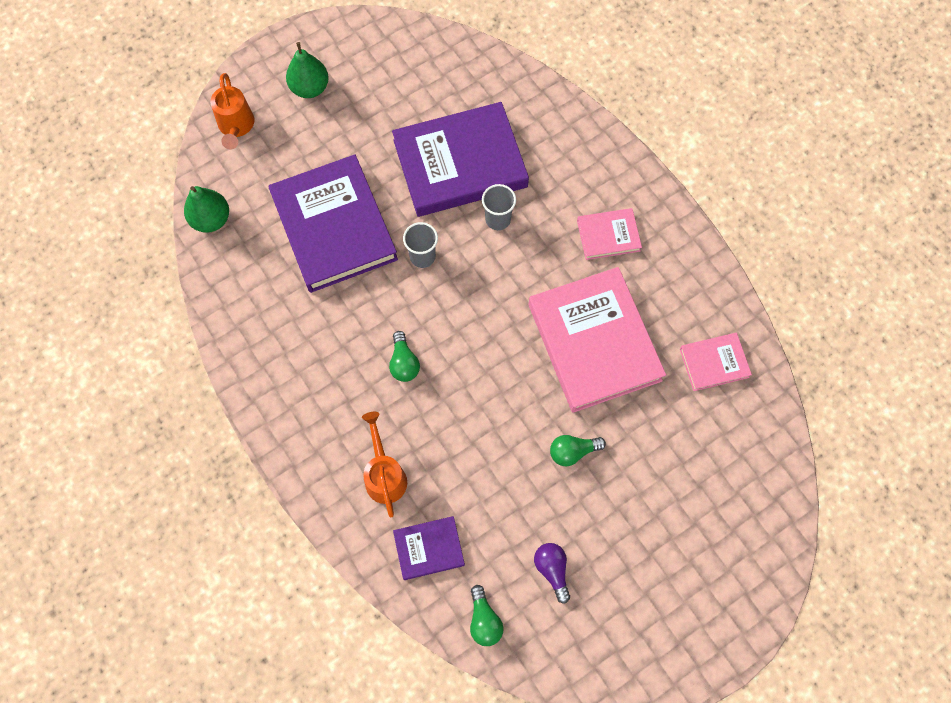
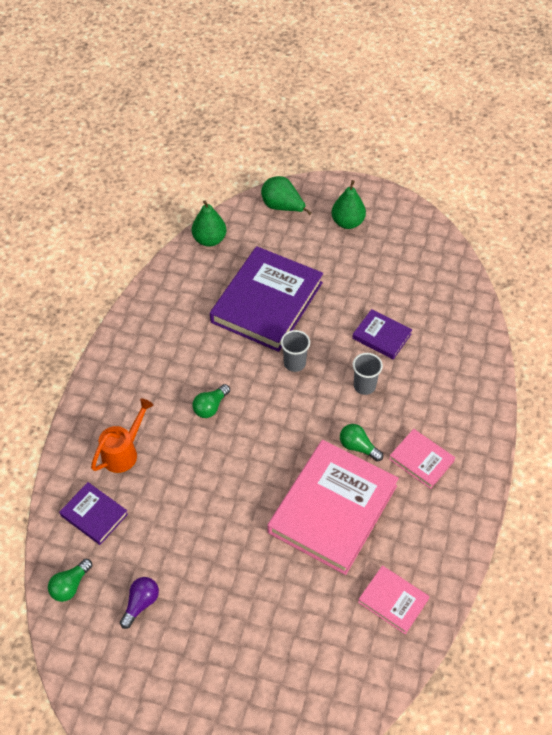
camera: 50 degrees right, 15 degrees down
orange watering can [210,73,254,150] -> green pear [261,176,312,215]
purple book [392,102,529,217] -> purple book [352,309,412,360], size x0.48
green light bulb [550,435,606,467] -> green light bulb moved to [340,424,383,462]

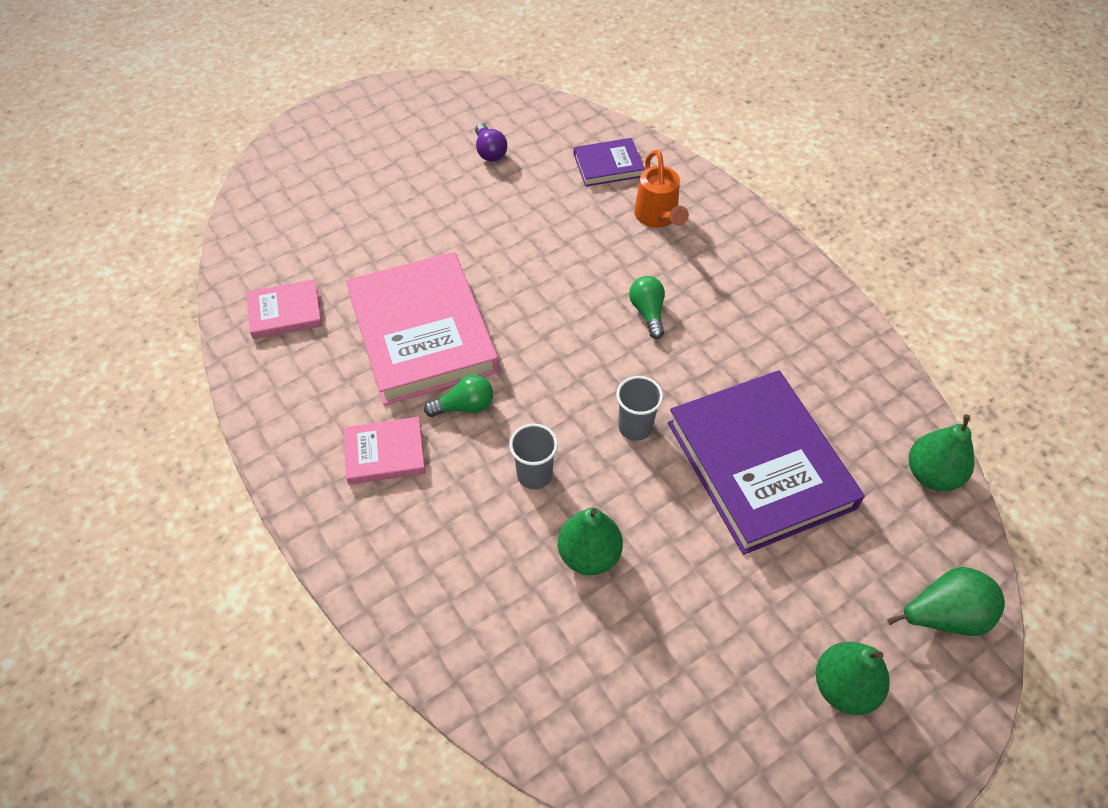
camera: 130 degrees right, 0 degrees up
green light bulb [48,559,93,602] -> none
purple book [352,309,412,360] -> green pear [558,507,623,575]

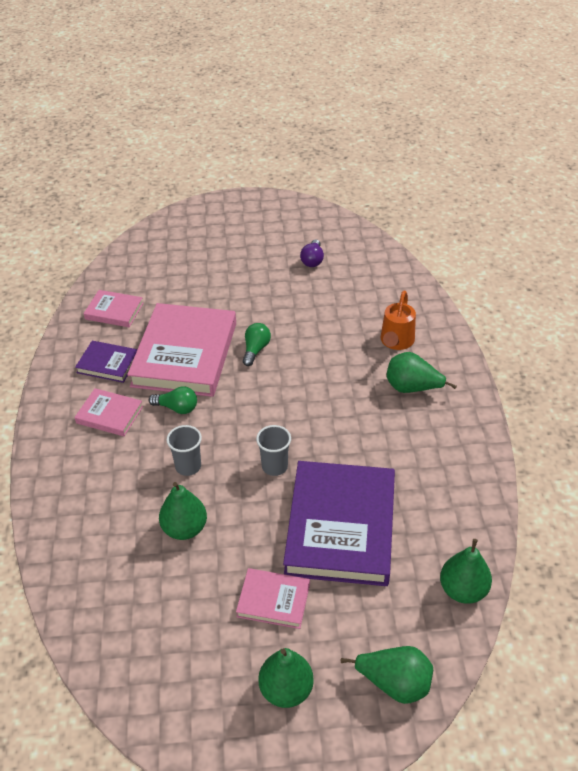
camera: 30 degrees right, 10 degrees down
purple book [574,138,645,187] -> purple book moved to [75,341,138,383]
green light bulb [629,276,665,339] -> green light bulb moved to [243,323,271,366]
none -> pink book [236,568,310,629]
none -> green pear [387,352,457,393]

